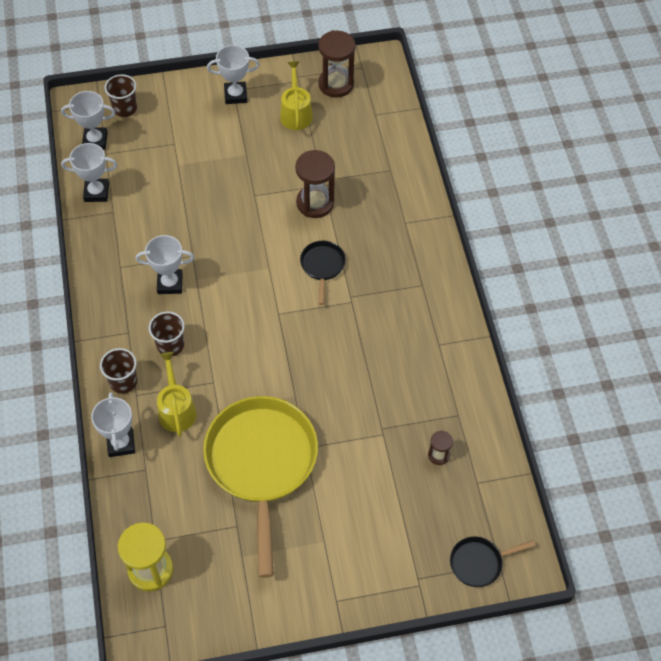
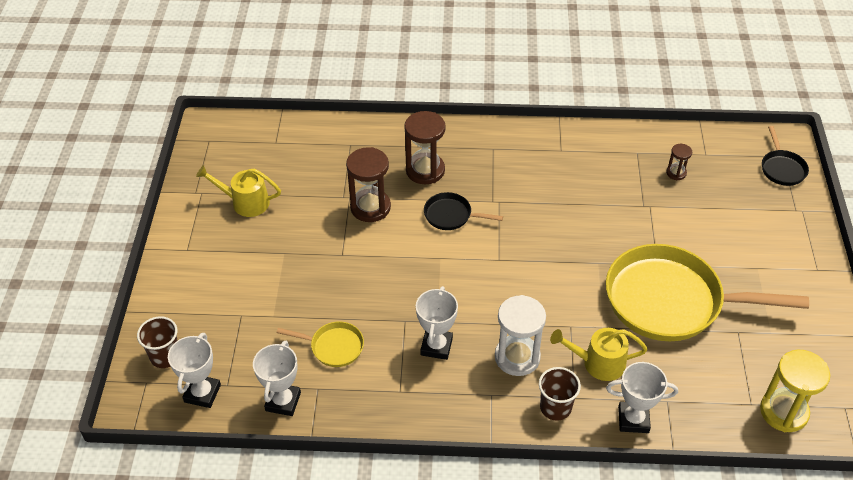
camera: 75 degrees left, 10 degrees down
brown cup [149,311,185,356] -> white hourglass [495,295,546,376]
white trophy [207,45,260,104] -> none
brown hourglass [318,30,356,98] -> brown hourglass moved to [404,111,446,184]
none -> yellow pan [276,321,364,367]

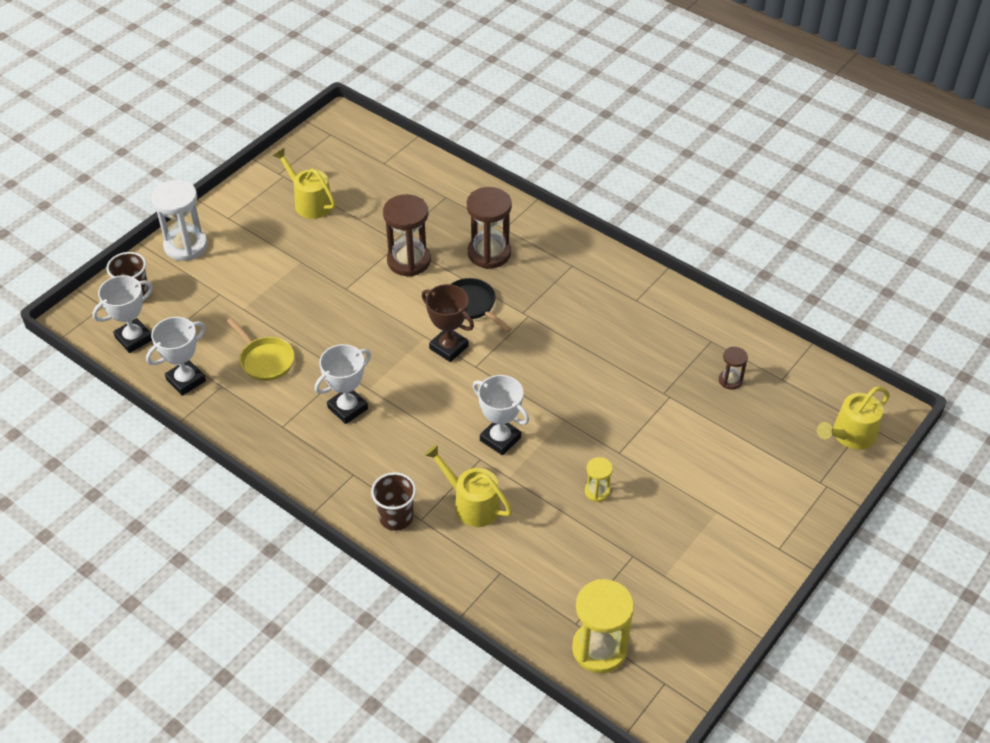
camera: 35 degrees right, 0 degrees up
white hourglass [495,295,546,376] -> white hourglass moved to [151,180,208,261]
yellow pan [606,244,809,341] -> yellow hourglass [585,457,613,502]
white trophy [606,362,678,433] -> white trophy moved to [473,375,529,455]
black pan [762,126,809,186] -> yellow watering can [817,386,890,450]
none -> brown trophy [422,284,474,362]

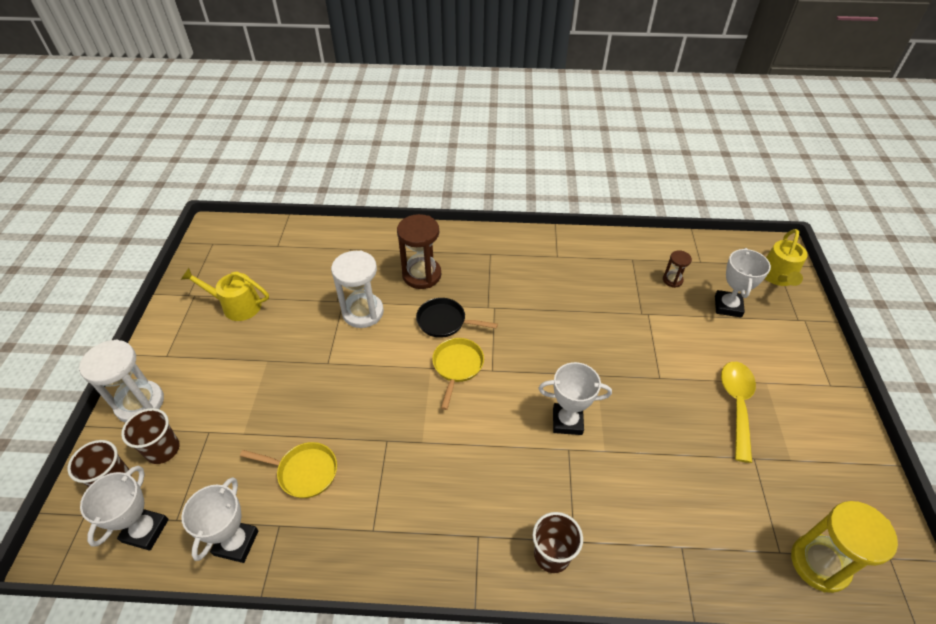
camera: 35 degrees left, 0 degrees up
white trophy [315,344,371,424] -> white trophy moved to [715,248,771,318]
brown hourglass [383,194,431,277] -> white hourglass [331,250,384,328]
brown trophy [422,284,474,362] -> yellow pan [432,338,484,410]
yellow watering can [424,444,512,527] -> none
yellow hourglass [585,457,613,502] -> none
none -> brown cup [121,408,180,464]
none -> yellow spoon [721,362,756,463]

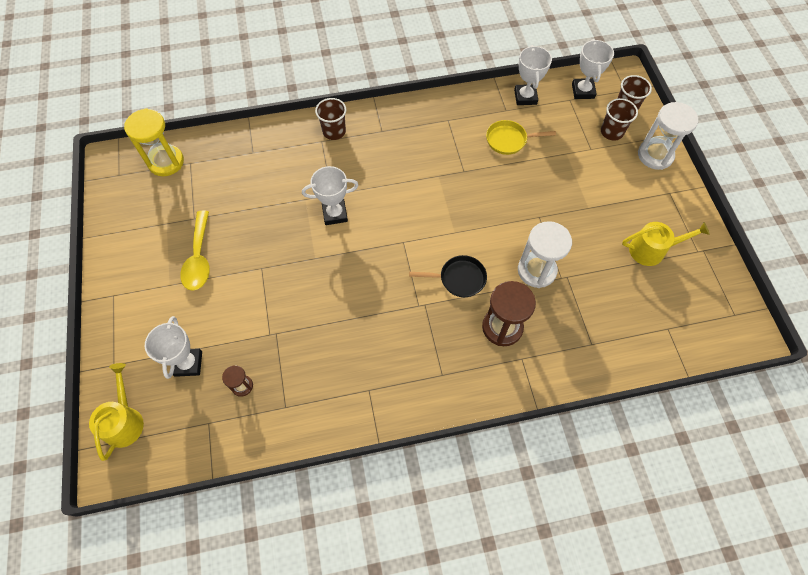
camera: 165 degrees right, 15 degrees up
yellow pan [432,338,484,410] -> none

